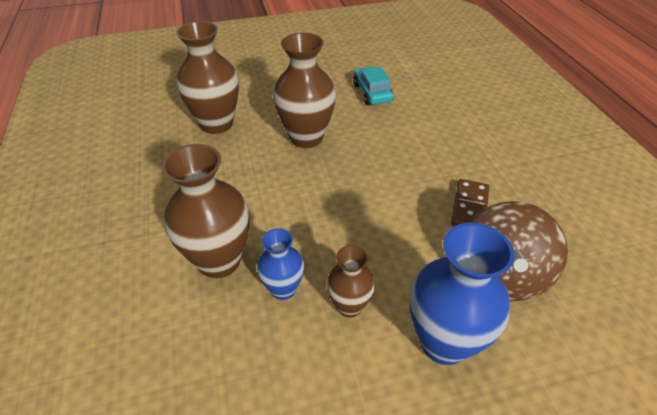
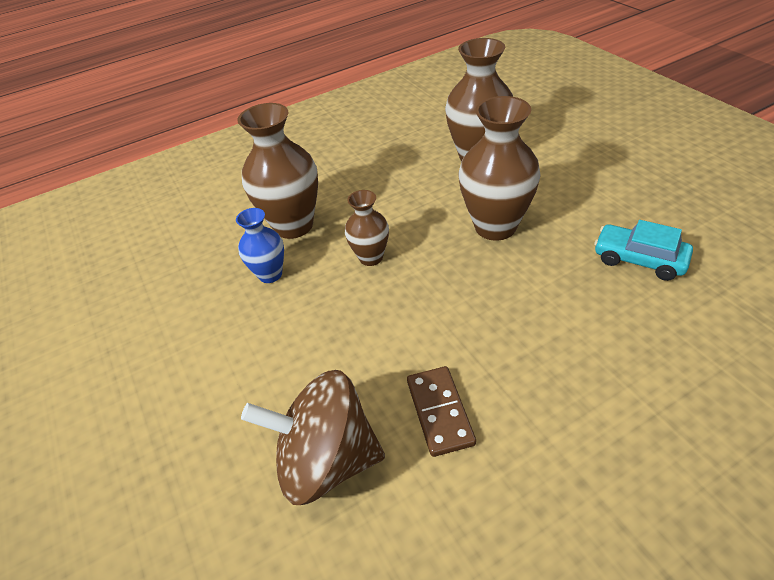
camera: 80 degrees right, 0 degrees up
brown vase [326,245,375,317] -> brown vase moved to [345,190,389,266]
turquoise car [353,67,393,105] -> turquoise car turned 120 degrees counterclockwise [594,220,693,281]
blue vase [410,222,515,365] -> none
brown domino [451,179,489,226] -> brown domino turned 75 degrees clockwise [407,366,476,457]

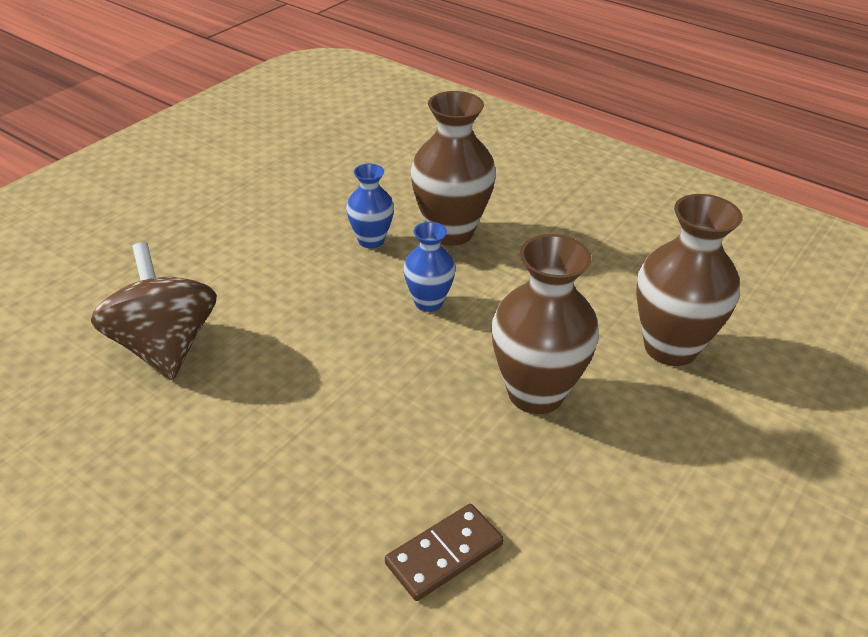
camera: 60 degrees right, 5 degrees down
brown vase [345,190,389,266] -> blue vase [404,222,456,312]
brown domino [407,366,476,457] -> brown domino moved to [385,504,504,601]
turquoise car [594,220,693,281] -> none

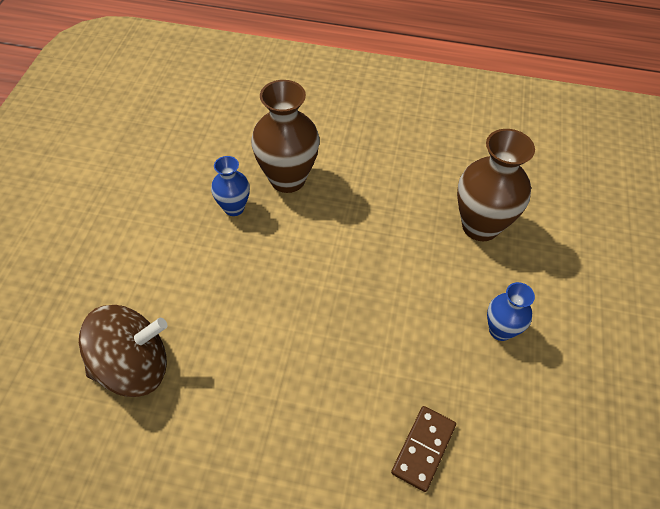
camera: 25 degrees left, 15 degrees up
brown spinning top [91,242,217,380] -> brown spinning top turned 120 degrees clockwise [79,305,168,397]
blue vase [404,222,456,312] -> blue vase moved to [487,282,535,341]
brown vase [491,234,599,414] -> none

